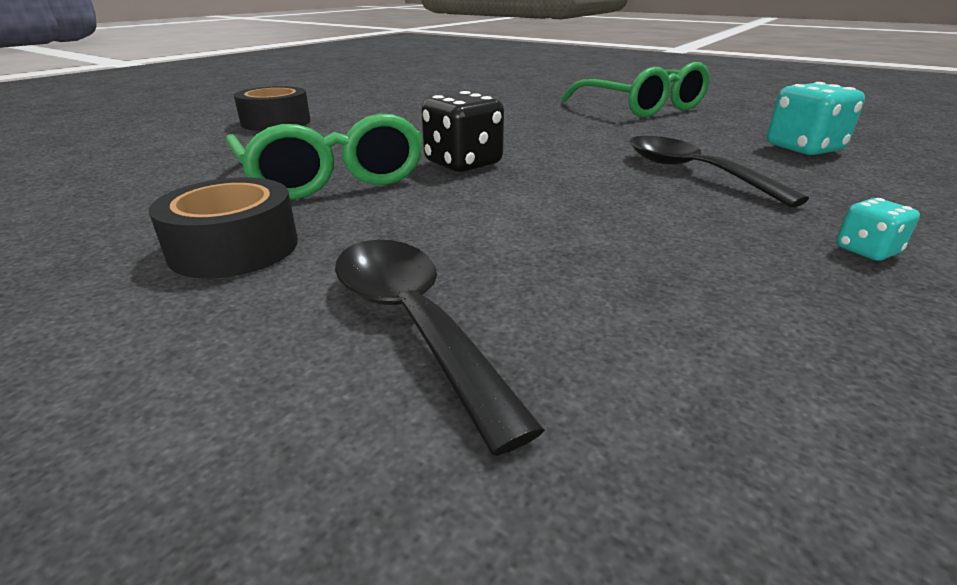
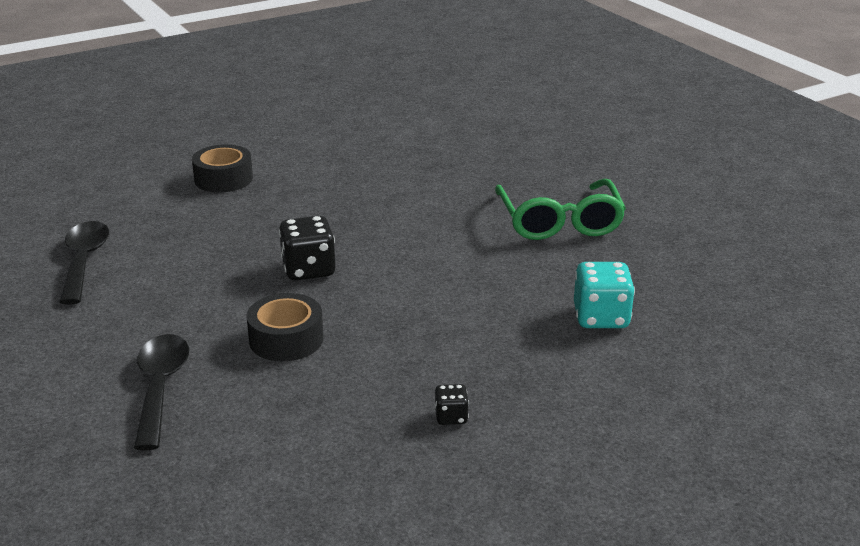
camera: 25 degrees right, 0 degrees up
black tape [149,177,298,279] -> black tape moved to [246,293,324,361]
green glasses [226,114,423,200] -> none
black spoon [629,136,809,208] -> black spoon moved to [59,221,109,305]
turquoise dice [836,198,920,261] -> black dice [434,384,469,425]

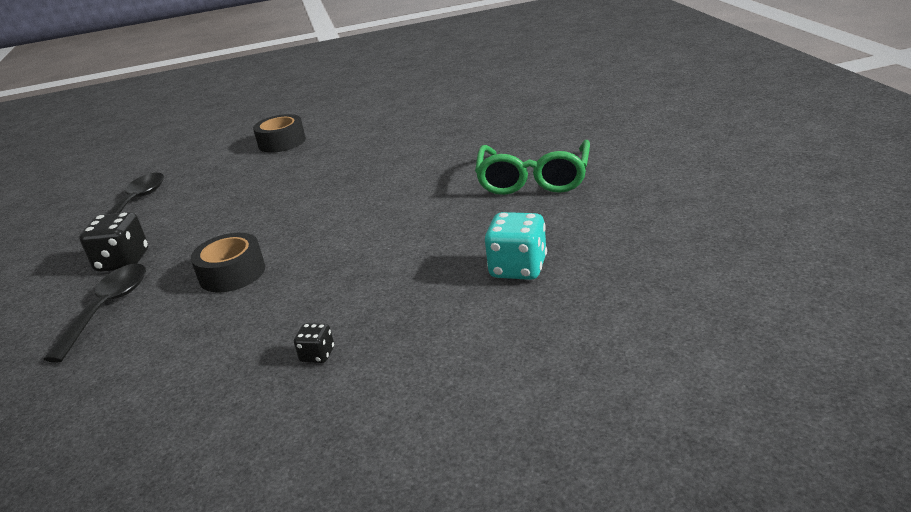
camera: 20 degrees right, 0 degrees up
black dice [279,216,336,281] -> black dice moved to [79,212,148,272]

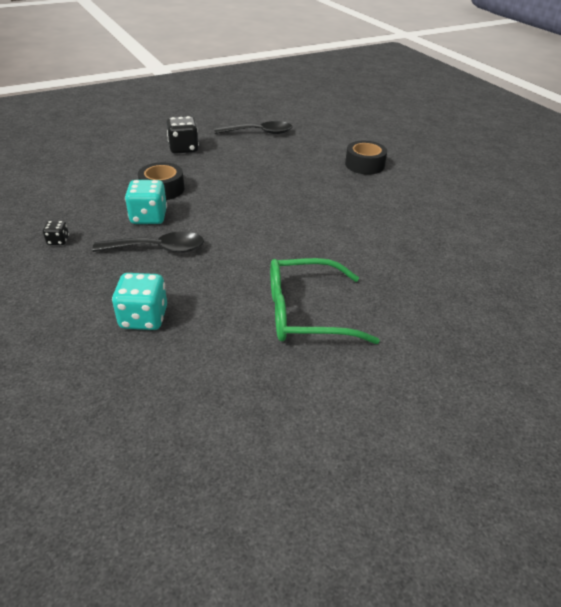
camera: 70 degrees right, 10 degrees up
black spoon [43,263,146,363] -> black spoon moved to [92,231,204,253]
none -> turquoise dice [125,180,167,224]

